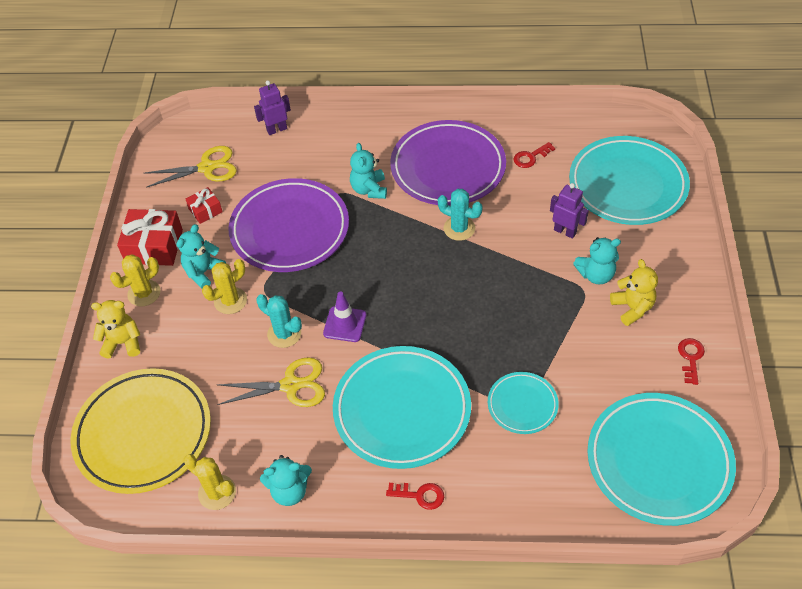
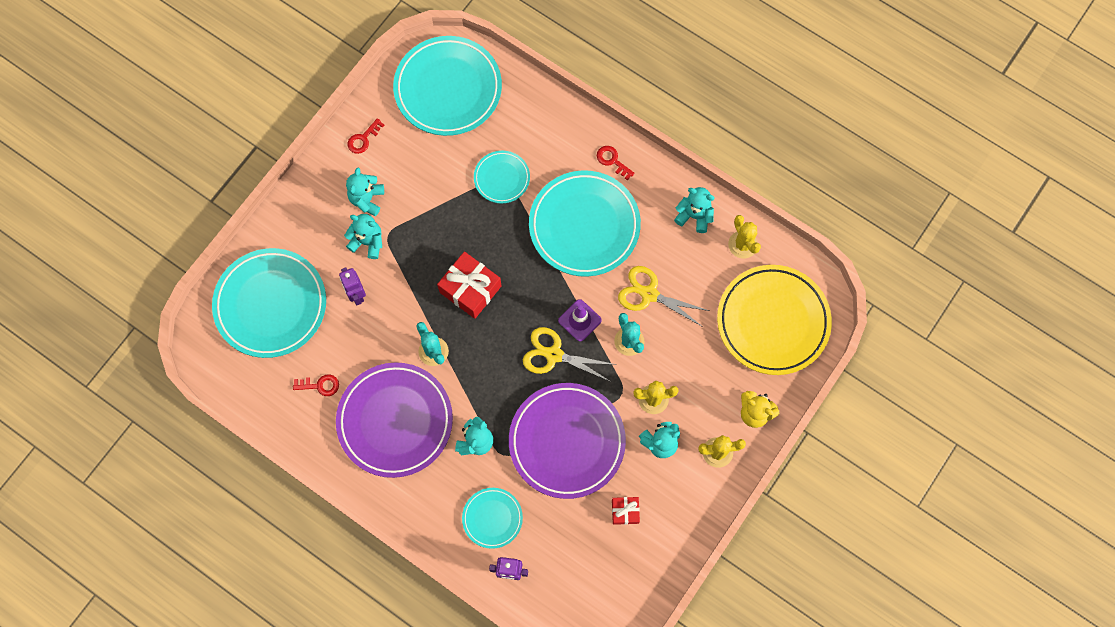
camera: 150 degrees left, 20 degrees up
red gift [117,209,183,266] -> red gift moved to [437,252,501,319]
yellow scissors [144,146,237,188] -> yellow scissors moved to [523,327,617,382]
yellow teddy bear [610,259,658,326] -> turquoise teddy bear [346,168,384,216]
none -> turquoise plate [462,488,523,549]

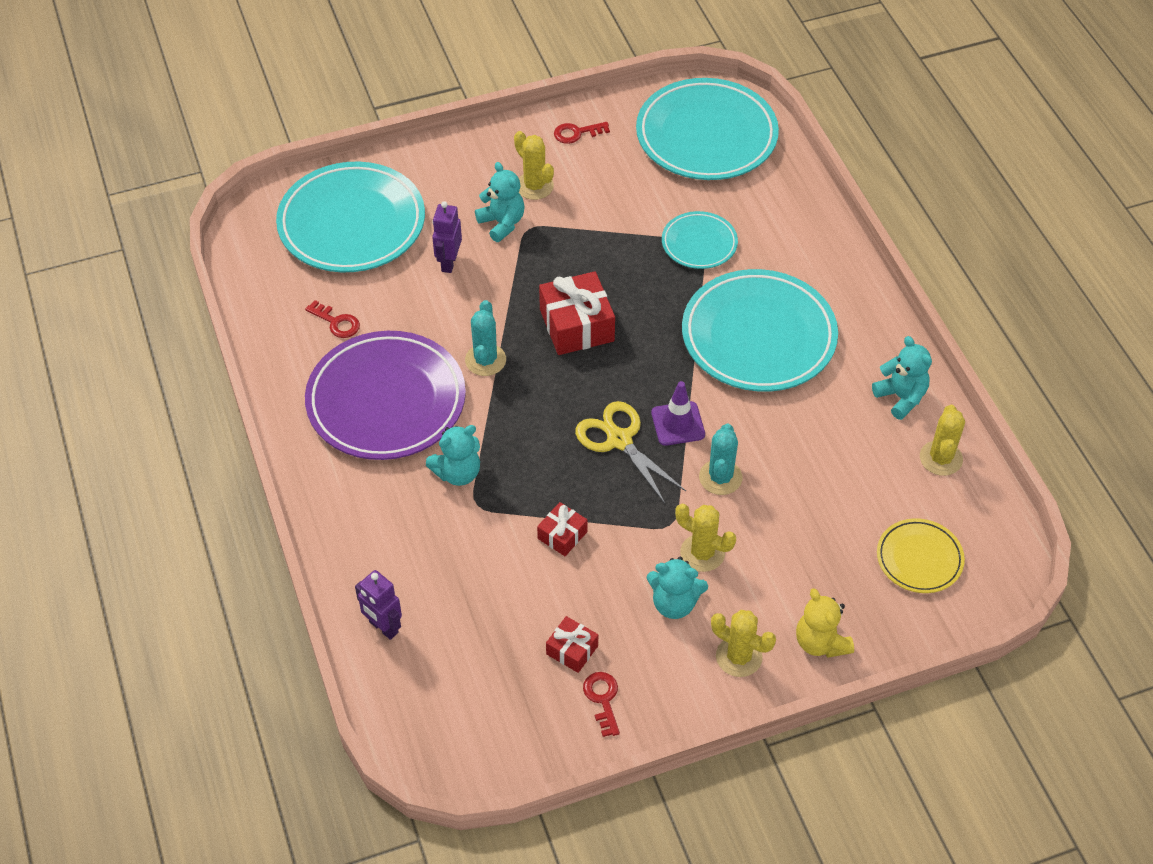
camera: 35 degrees right, 20 degrees down
turquoise teddy bear [346,168,384,216] -> yellow cactus [514,131,554,200]
turquoise plate [462,488,523,549] -> none
purple plate [509,383,626,499] -> red gift [537,502,588,556]
red key [597,146,635,180] -> red key moved to [583,672,620,737]
yellow scissors [618,266,709,327] -> none
yellow plate [717,265,832,375] -> yellow plate [877,518,965,593], size x0.51

